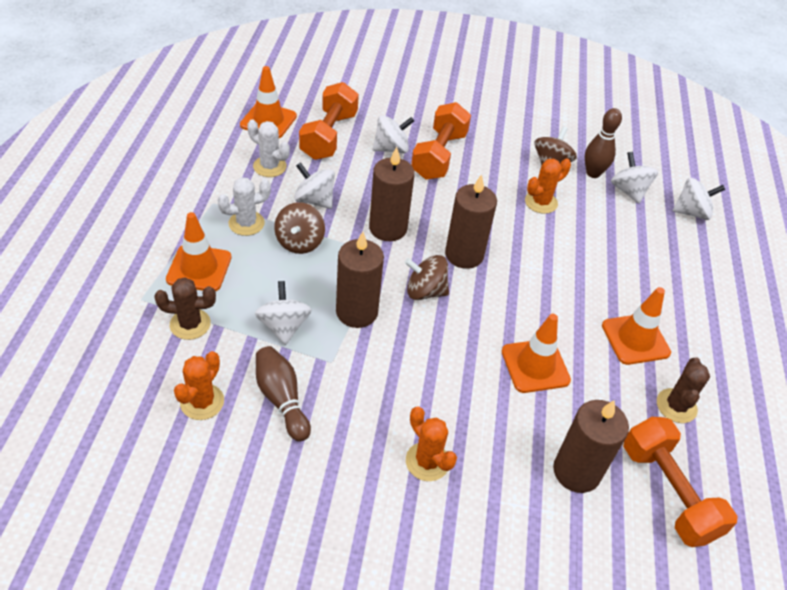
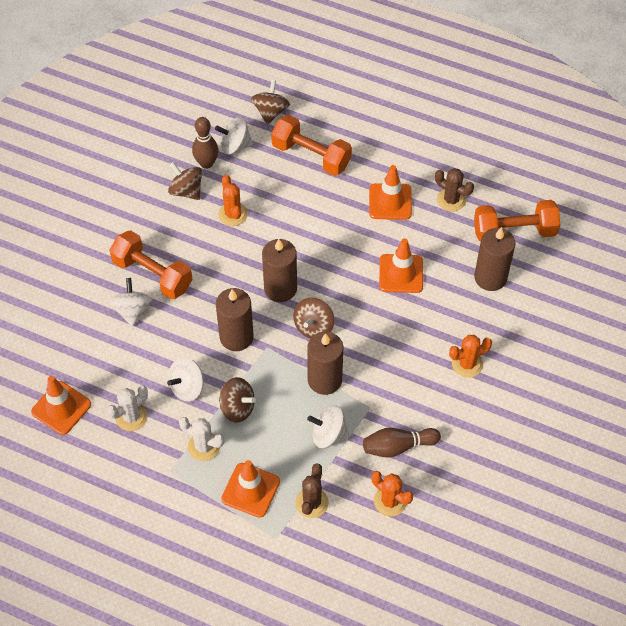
camera: 70 degrees left, 10 degrees up
white cactus [217,177,271,236] -> white cactus turned 60 degrees counterclockwise [179,417,224,461]
orange dumbbell [299,82,359,160] -> orange dumbbell moved to [271,115,352,176]
white spinning top [673,178,725,220] -> brown spinning top [251,80,290,125]

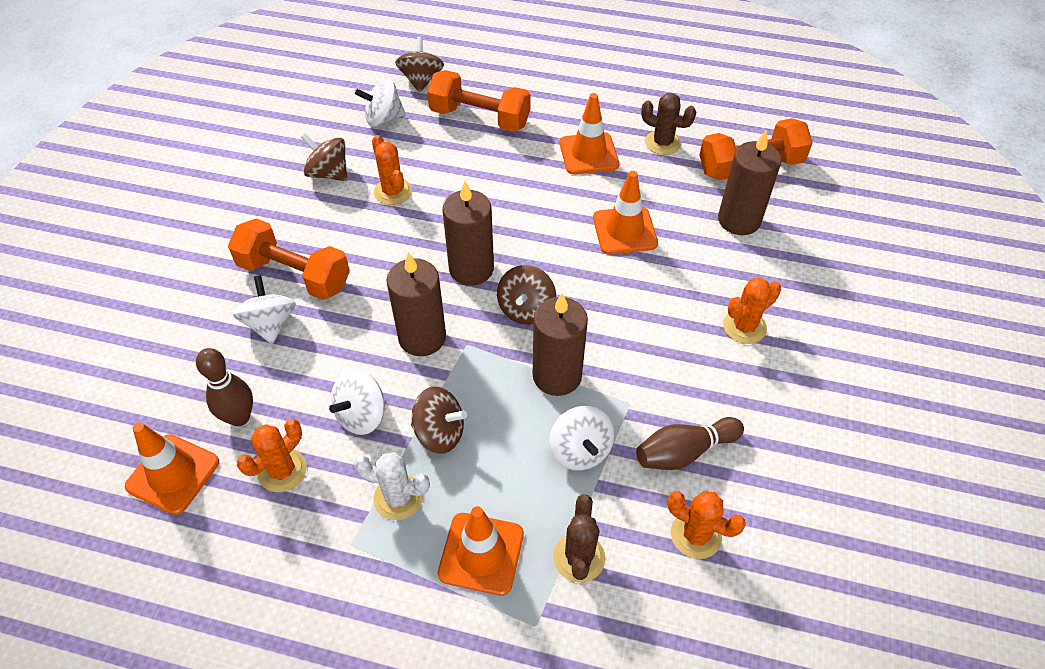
camera: 10 degrees left, 5 degrees down
white cactus [107,386,148,431] -> orange cactus [237,419,307,492]
brown bowling pin [192,117,219,169] -> brown bowling pin moved to [196,348,253,426]
white spinning top [307,405,349,448] -> white spinning top turned 105 degrees counterclockwise [549,406,614,471]

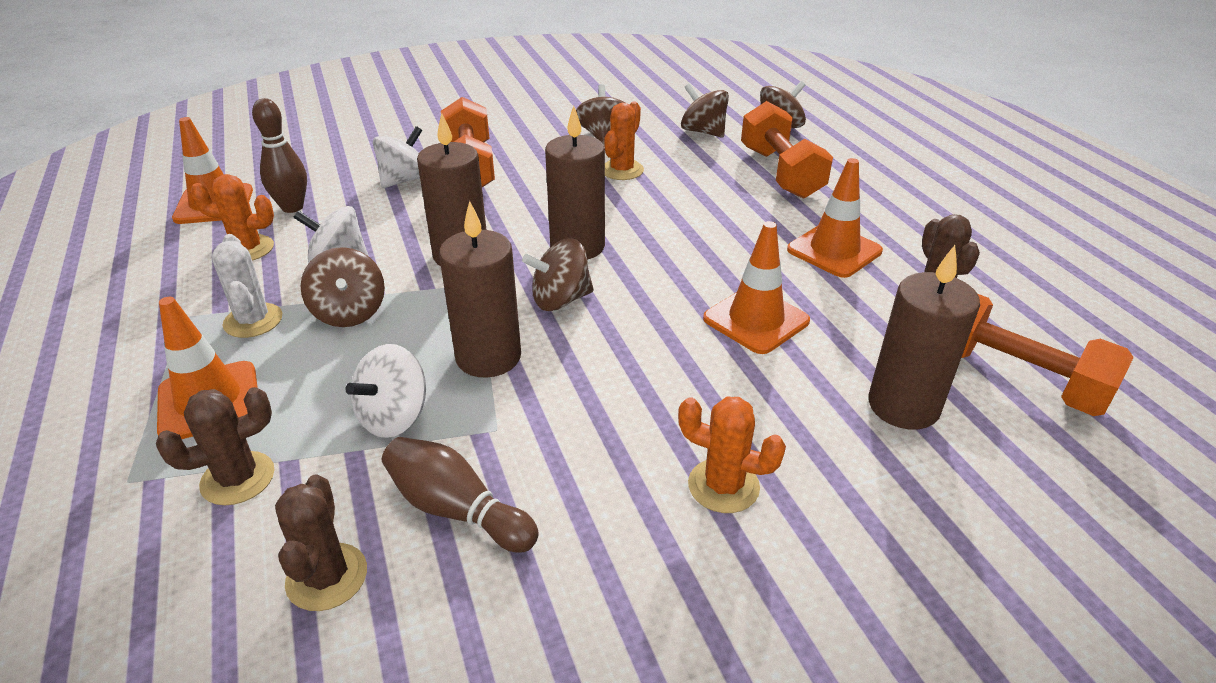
camera: 55 degrees right, 15 degrees down
white spinning top [355,79,406,127] -> brown spinning top [681,83,729,138]
orange cactus [667,491,746,559] -> brown cactus [275,474,367,611]

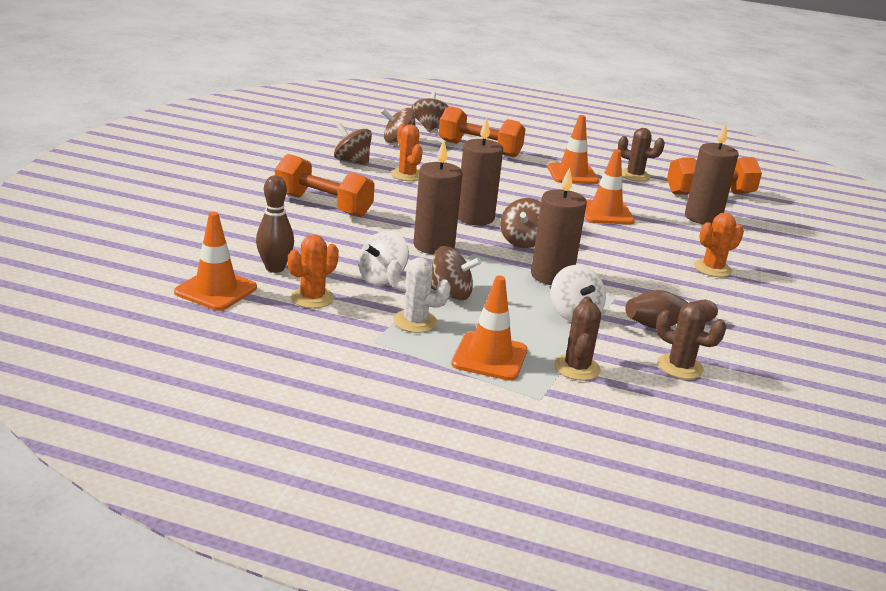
camera: 55 degrees left, 10 degrees down
white spinning top [373,126,422,188] -> none

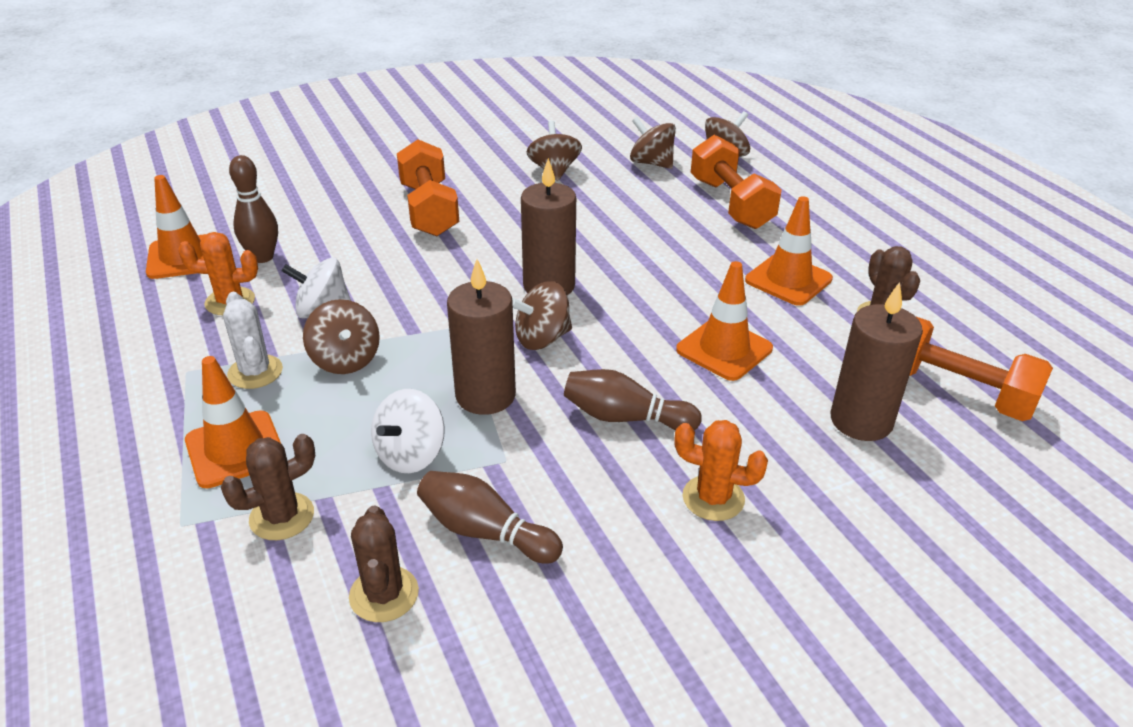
camera: 50 degrees right, 10 degrees up
orange cactus [391,124,423,181] -> none
brown candle [414,140,463,254] -> none
none -> brown bowling pin [564,369,702,430]

